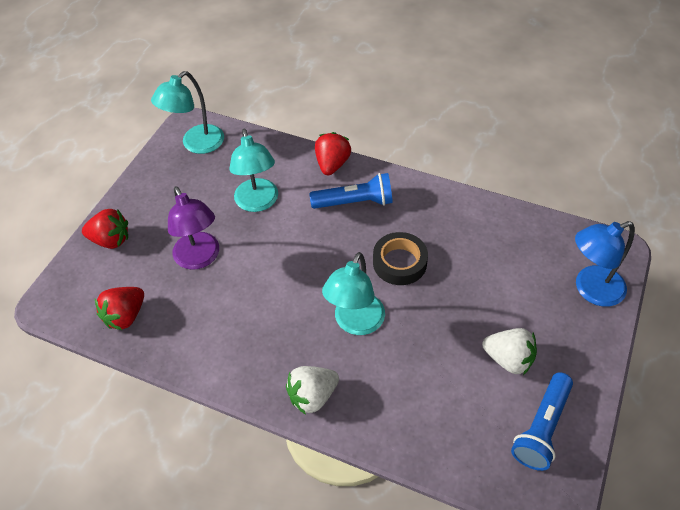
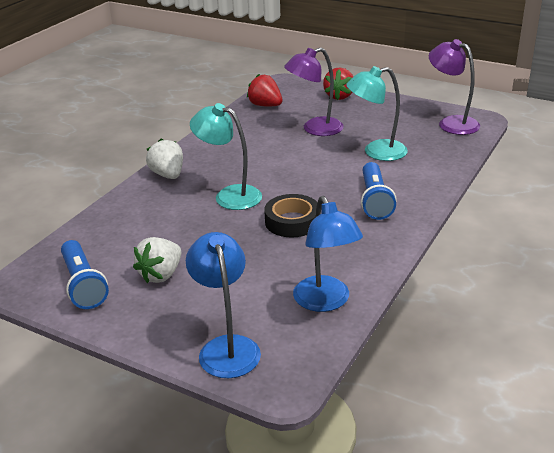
camera: 95 degrees right, 20 degrees down
turquoise lamp [151,71,224,154] -> purple lamp [429,39,480,135]
red strawberry [315,132,351,176] -> none
blue flashlight [511,372,573,471] -> blue flashlight turned 150 degrees counterclockwise [61,240,109,309]
none -> blue lamp [293,196,363,312]

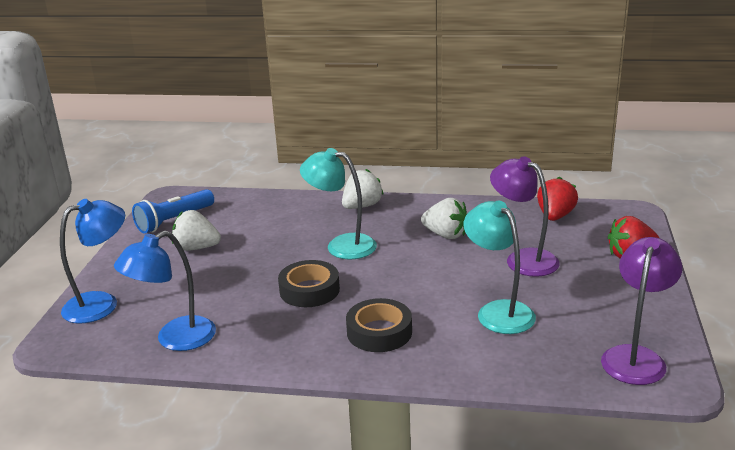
camera: 70 degrees right, 5 degrees down
turquoise lamp [190,103,262,210] -> turquoise lamp turned 75 degrees counterclockwise [300,148,377,259]
blue flashlight [361,162,397,220] -> black tape [346,298,412,352]
none -> white strawberry [421,198,467,239]

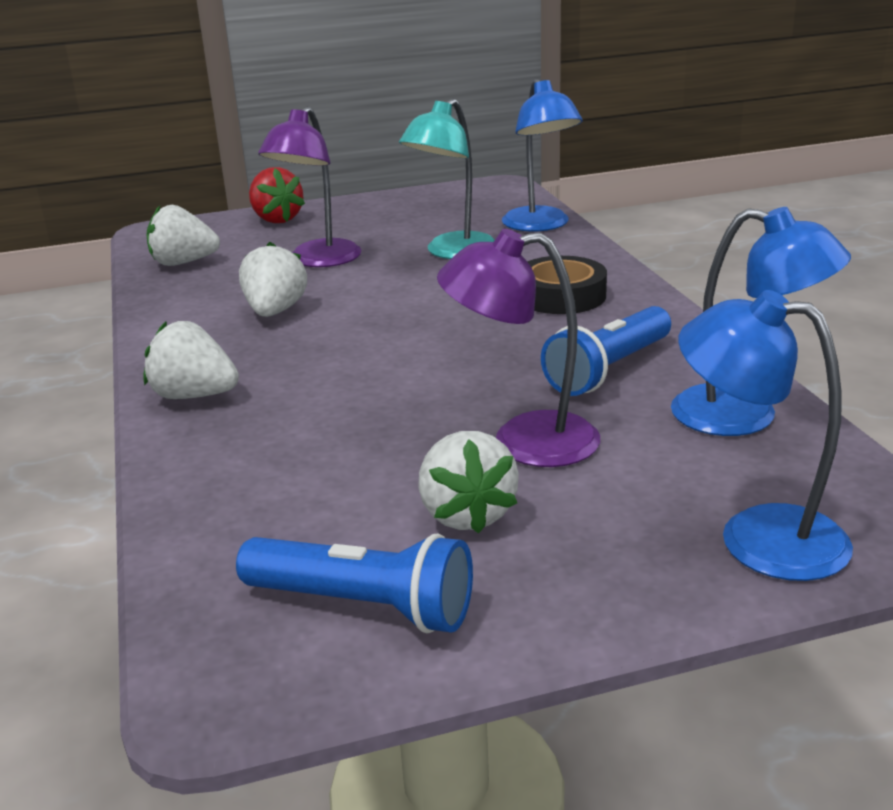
camera: 115 degrees left, 0 degrees up
black tape [278,260,340,307] -> none
turquoise lamp [300,148,377,259] -> none
red strawberry [537,176,578,221] -> white strawberry [146,205,220,266]
purple lamp [601,237,682,385] -> purple lamp moved to [437,229,600,467]
none -> blue lamp [502,79,583,232]
none -> blue flashlight [541,306,671,396]

